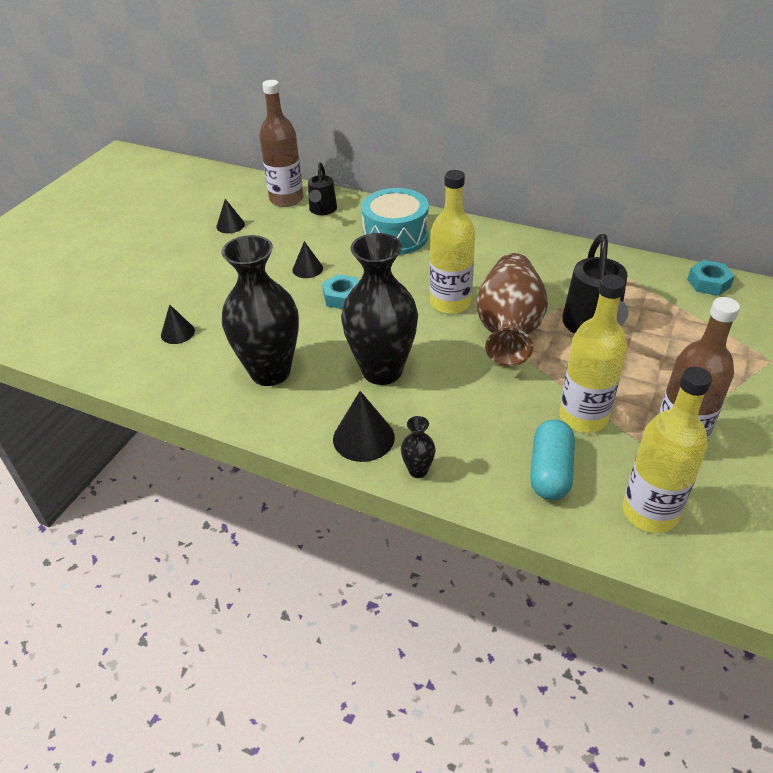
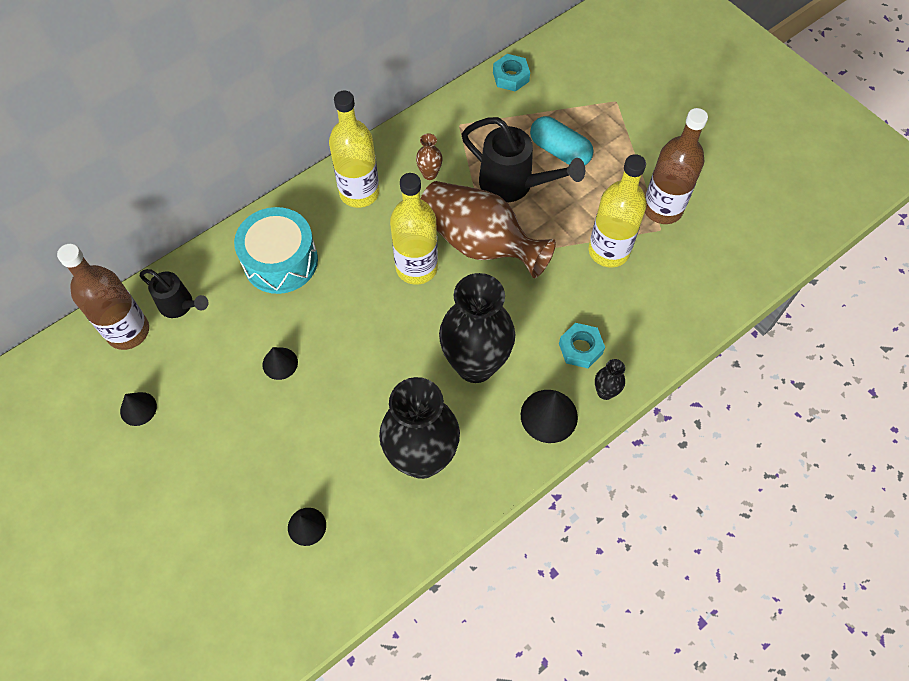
camera: 65 degrees left, 20 degrees up
turquoise nut [322,274,359,309] -> turquoise nut moved to [559,323,605,368]
turquoise capsule [530,419,575,500] -> turquoise capsule moved to [530,116,593,165]
yellow bottle [622,367,712,533] -> yellow bottle moved to [329,91,380,208]
none -> brown vase [416,133,443,180]

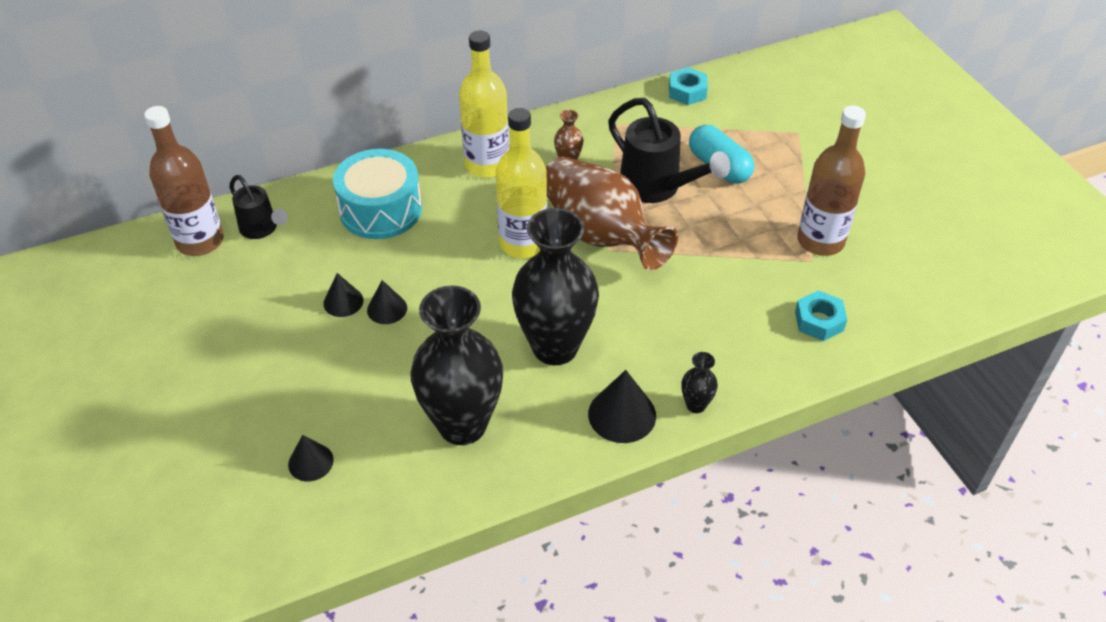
camera: 15 degrees right, 15 degrees down
black cone [120,392,157,426] -> black cone moved to [367,280,407,324]
turquoise nut [559,323,605,368] -> turquoise nut moved to [795,290,847,341]
yellow bottle [589,154,647,268] -> none

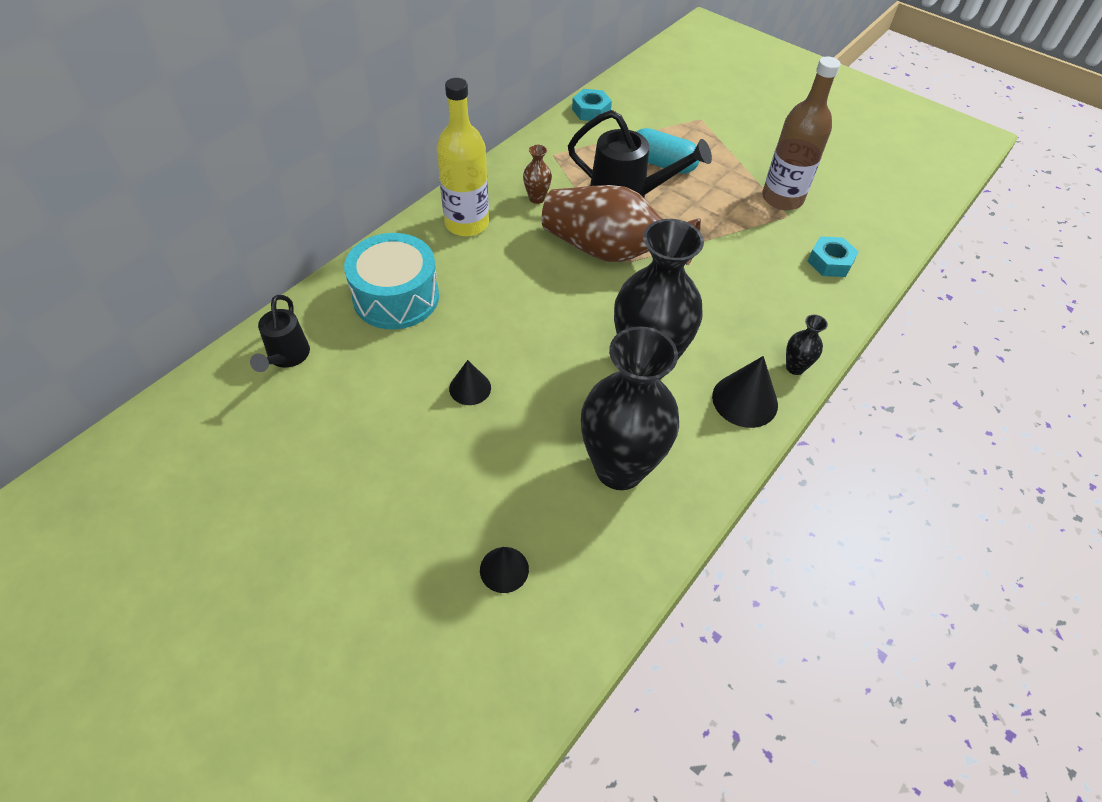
camera: 30 degrees left, 5 degrees up
brown bottle [144,106,224,256] -> none
black watering can [229,175,287,239] -> black watering can turned 75 degrees clockwise [250,295,310,372]
black cone [323,273,364,317] -> none
yellow bottle [496,108,547,258] -> none

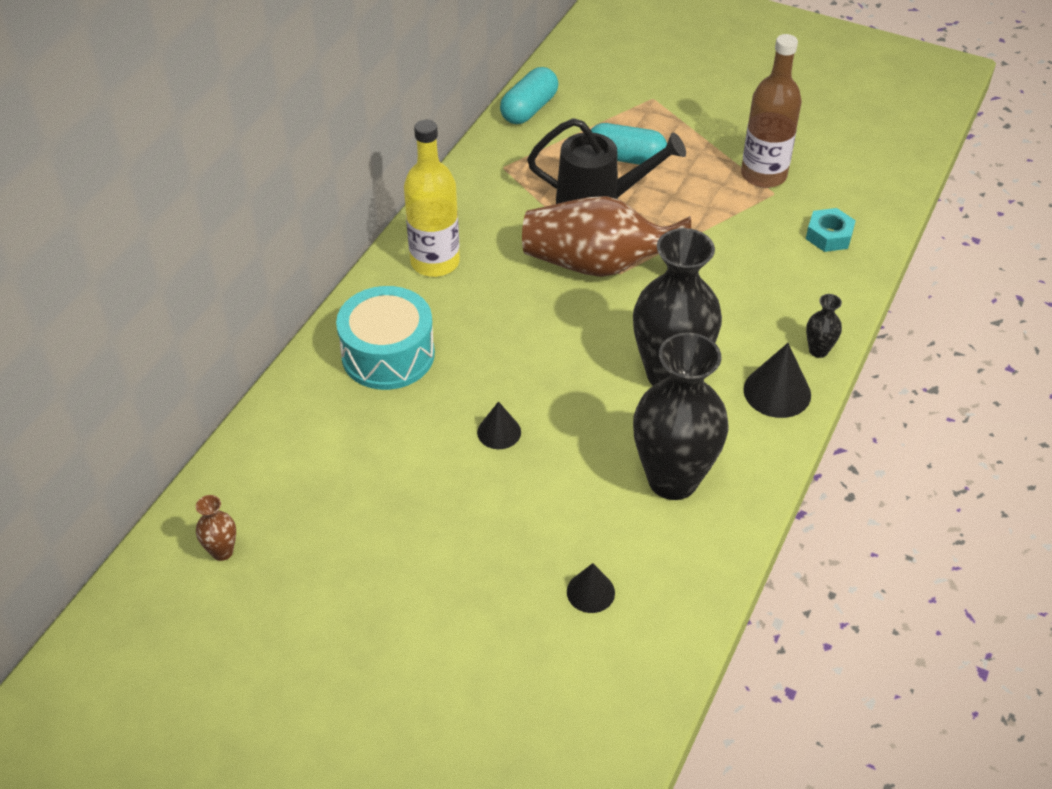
camera: 10 degrees left, 5 degrees down
black watering can [250,295,310,372] -> none
brown vase [523,145,552,204] -> brown vase moved to [196,495,236,561]
turquoise nut [572,89,612,121] -> turquoise capsule [500,67,558,124]

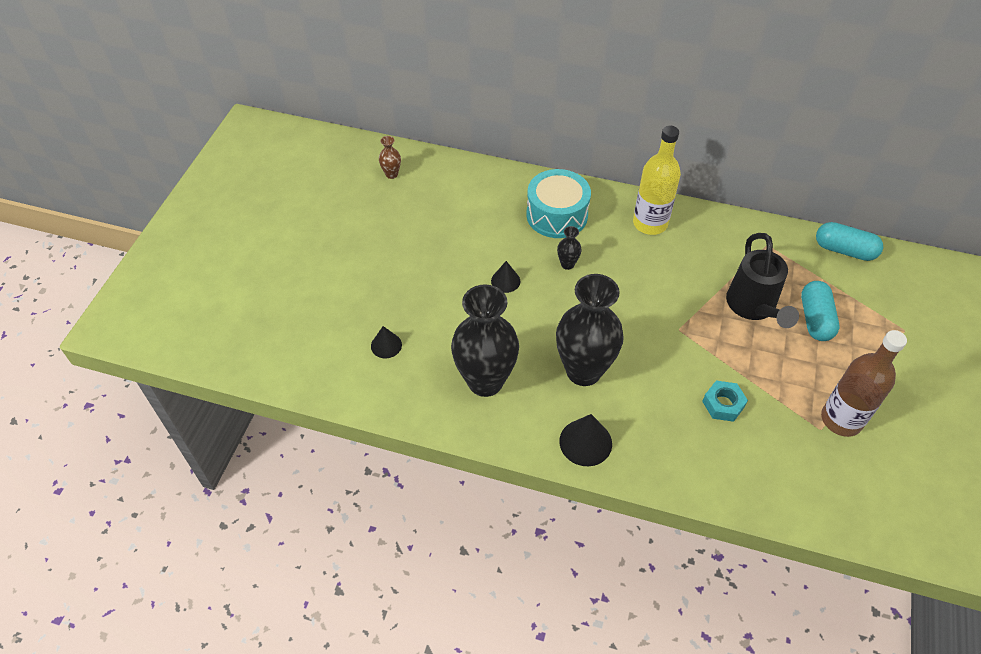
camera: 80 degrees right, 5 degrees up
brown vase [522,196,691,277] -> none
turquoise nut [806,208,856,252] -> turquoise nut moved to [702,381,748,422]
black vase [806,294,842,358] -> black vase moved to [557,226,582,270]

